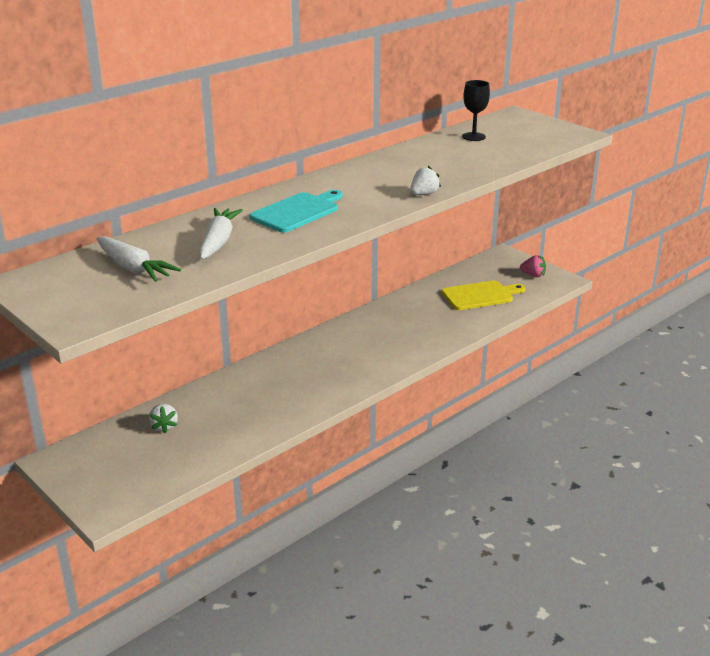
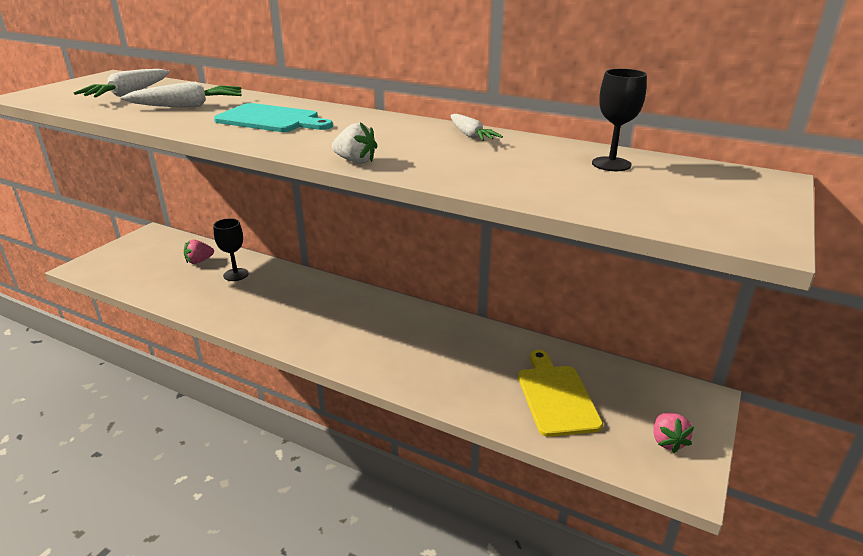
camera: 70 degrees right, 0 degrees up
white strawberry [149,404,178,433] -> pink strawberry [184,239,214,264]
yellow cutting board [442,280,525,310] -> yellow cutting board turned 150 degrees counterclockwise [518,350,603,437]
none -> black goblet [213,218,249,281]
none -> white carrot [450,114,503,141]

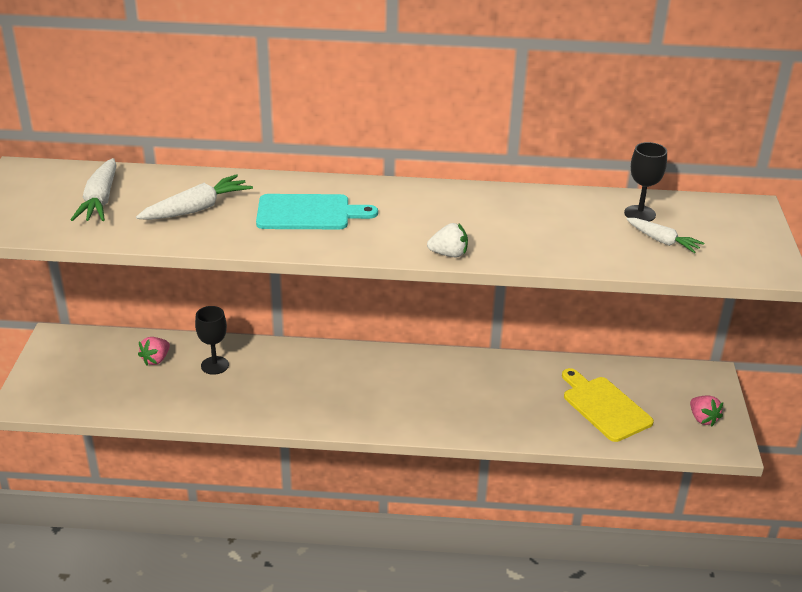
camera: 25 degrees left, 5 degrees up
white carrot [450,114,503,141] -> white carrot moved to [626,218,705,253]

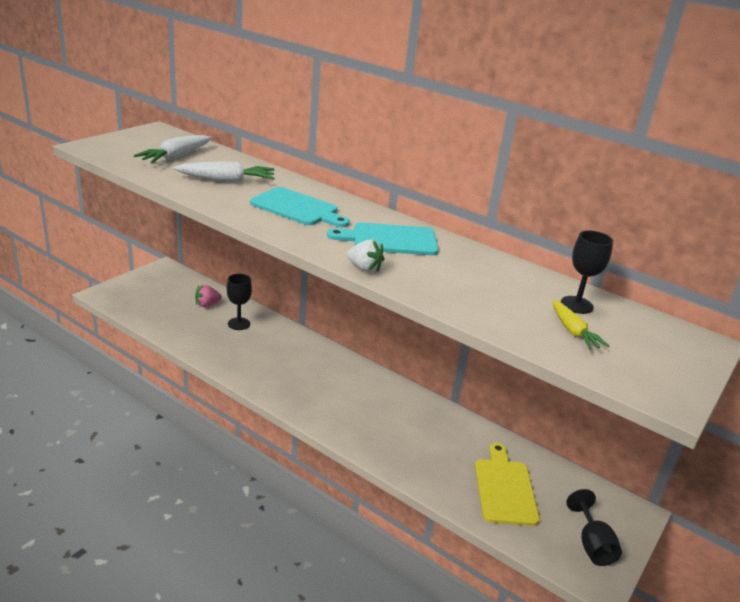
camera: 30 degrees right, 5 degrees down
white carrot [626,218,705,253] -> yellow carrot [553,300,609,350]
pink strawberry [690,396,723,427] -> black goblet [566,489,622,566]
none -> turquoise cutting board [327,223,439,255]

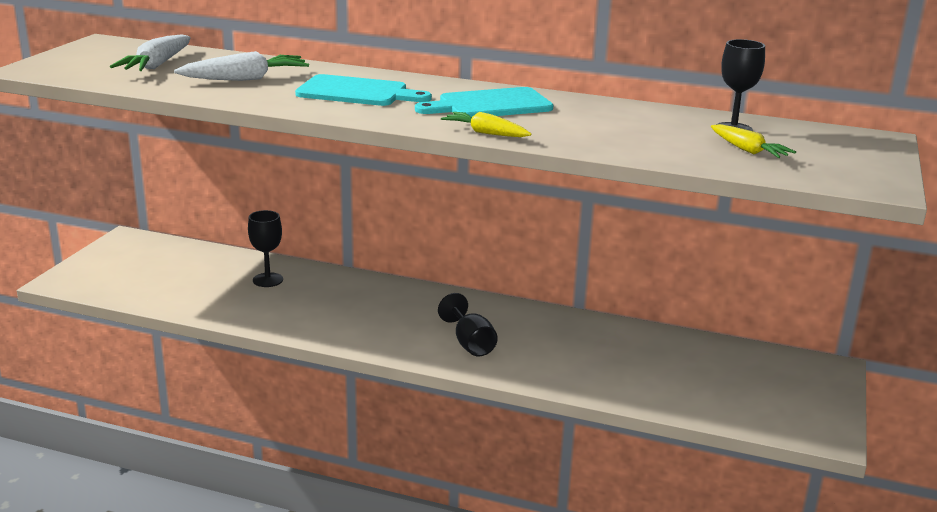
camera: 15 degrees left, 5 degrees down
pink strawberry [195,285,222,307] -> none
white strawberry [347,239,385,272] -> yellow carrot [441,112,532,137]
yellow cutting board [475,443,540,526] -> none
black goblet [566,489,622,566] -> black goblet moved to [438,293,498,356]

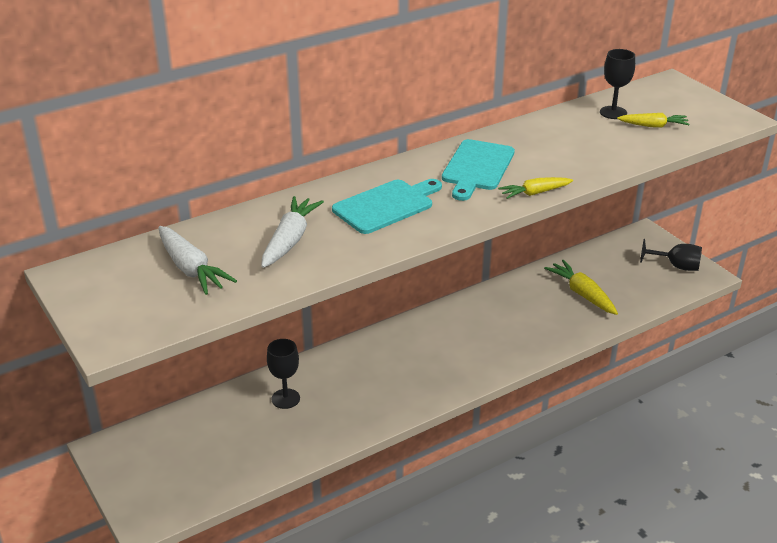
camera: 50 degrees left, 10 degrees up
black goblet [438,293,498,356] -> black goblet moved to [640,239,702,271]
none -> yellow carrot [544,260,618,315]

